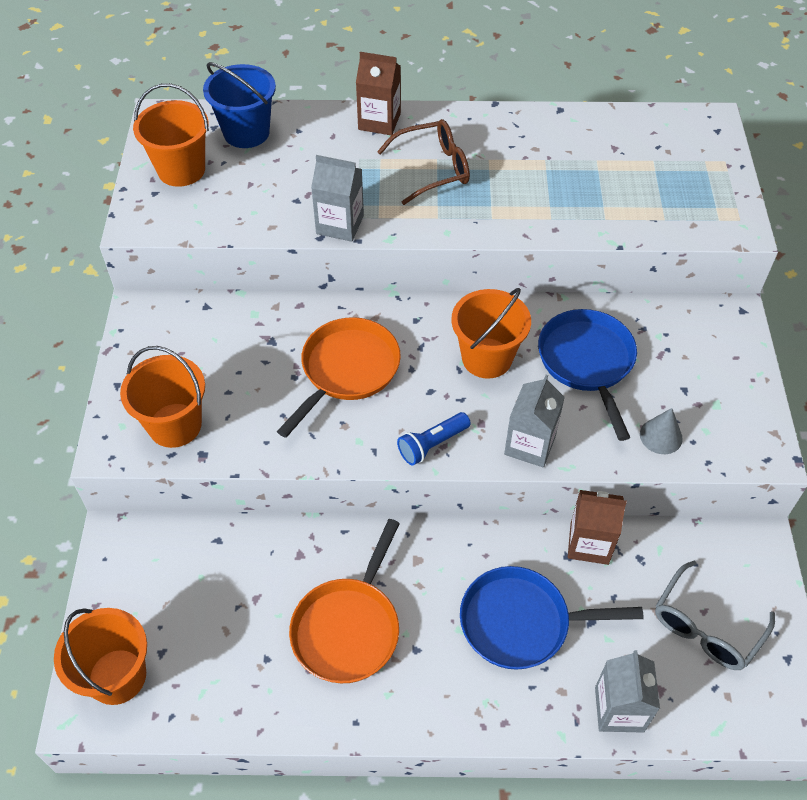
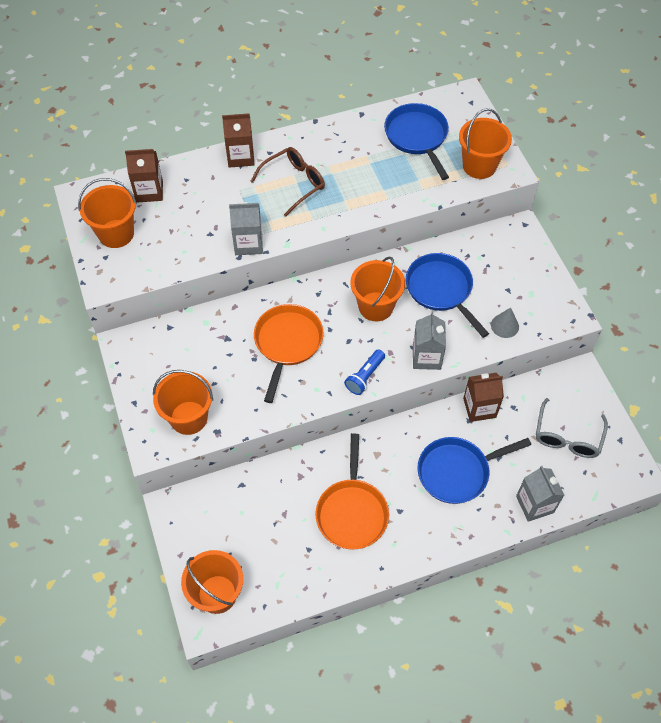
camera: 20 degrees left, 5 degrees up
blue bucket [203,62,276,148] -> brown carton [125,149,163,203]
none -> blue pan [384,103,449,180]
none -> orange bucket [459,108,512,179]

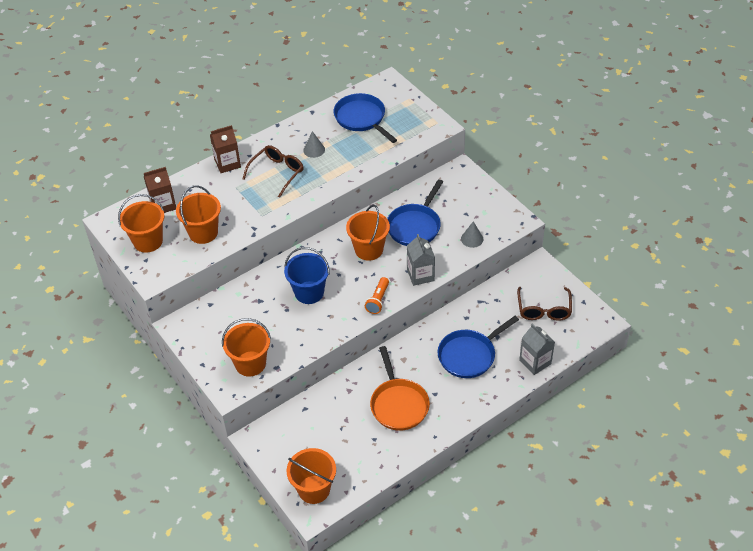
camera: 15 degrees left, 10 degrees down
grey carton [229,202,263,255] -> none
orange pan [254,304,324,403] -> blue bucket [284,247,330,304]
blue flashlight [344,349,385,395] -> orange flashlight [365,277,389,314]
blue pan [406,253,489,338] -> blue pan turned 105 degrees counterclockwise [387,179,443,246]
orange bucket [459,108,512,179] -> orange bucket moved to [176,185,221,244]
brown carton [463,373,504,422] -> none
grey glasses [536,398,608,458] -> brown glasses [517,287,572,321]
none -> grey cone [303,131,325,158]

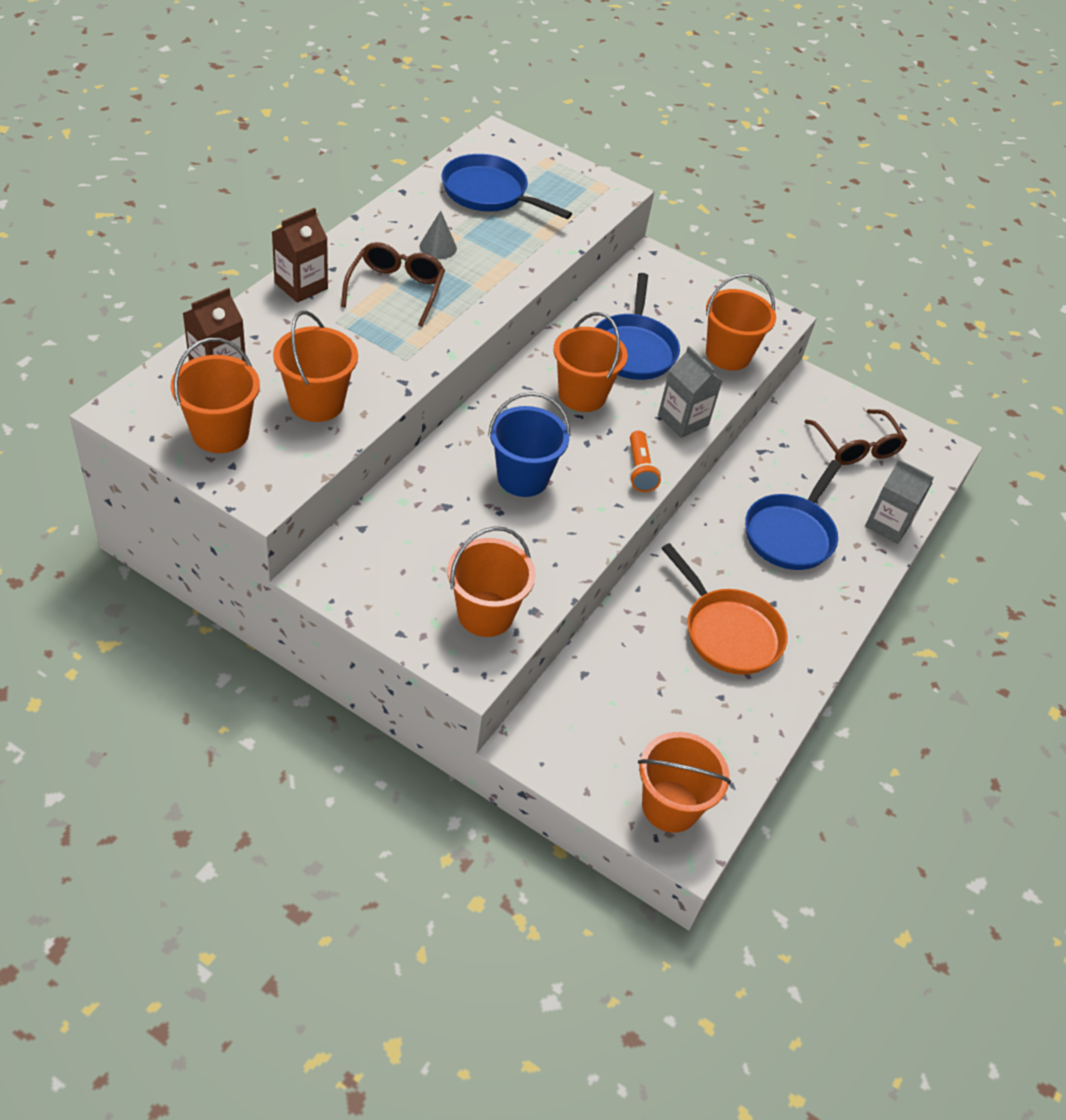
camera: 30 degrees left, 0 degrees up
grey cone [461,221,483,248] -> orange bucket [706,273,776,370]

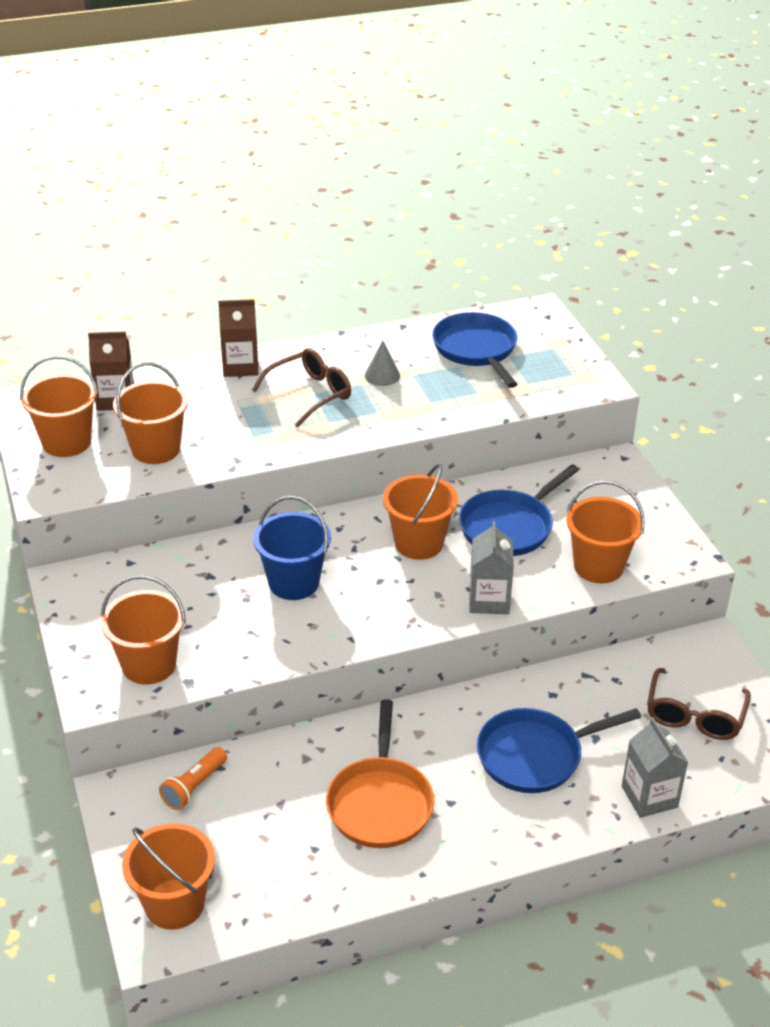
camera: 45 degrees right, 10 degrees down
orange flashlight [629,431,661,492] -> orange flashlight moved to [159,747,227,810]

